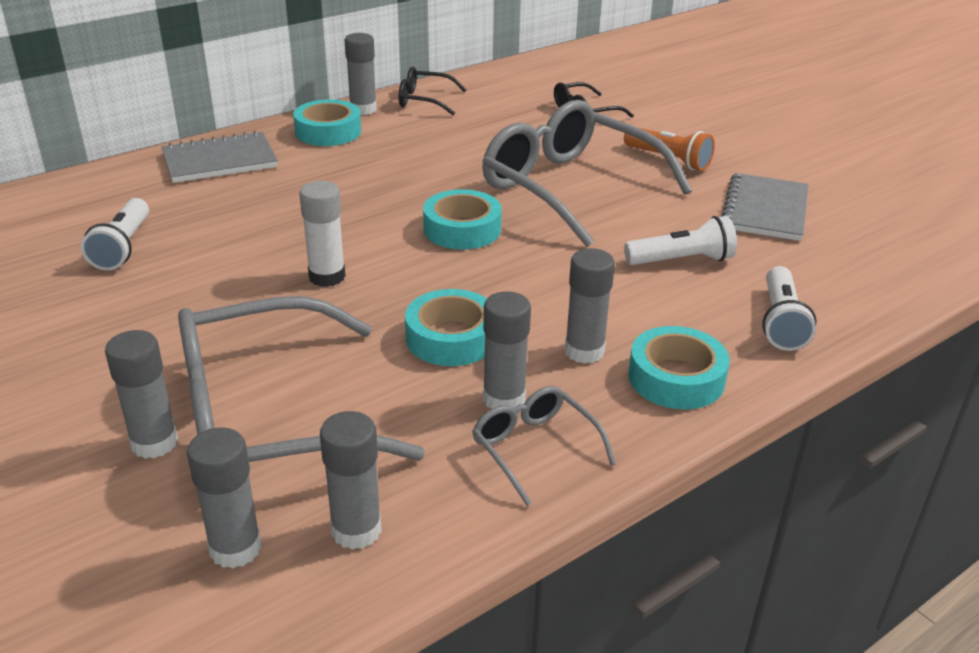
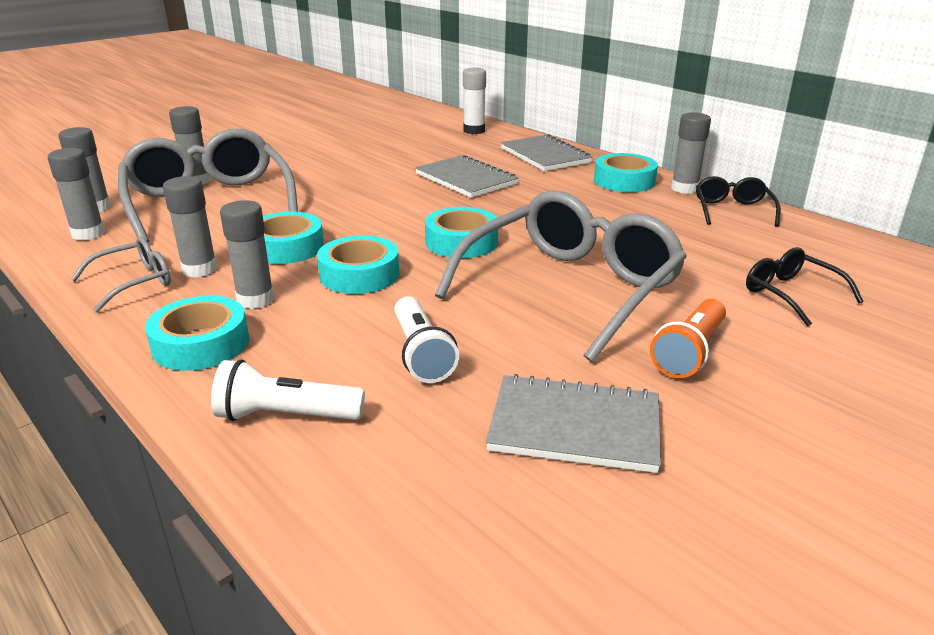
camera: 85 degrees right, 5 degrees down
white flashlight [81,198,149,270] -> none
white glue stick [299,181,346,287] -> white glue stick moved to [463,68,486,134]
none -> turquoise tape [317,235,399,294]
none -> grey notebook [415,155,519,198]

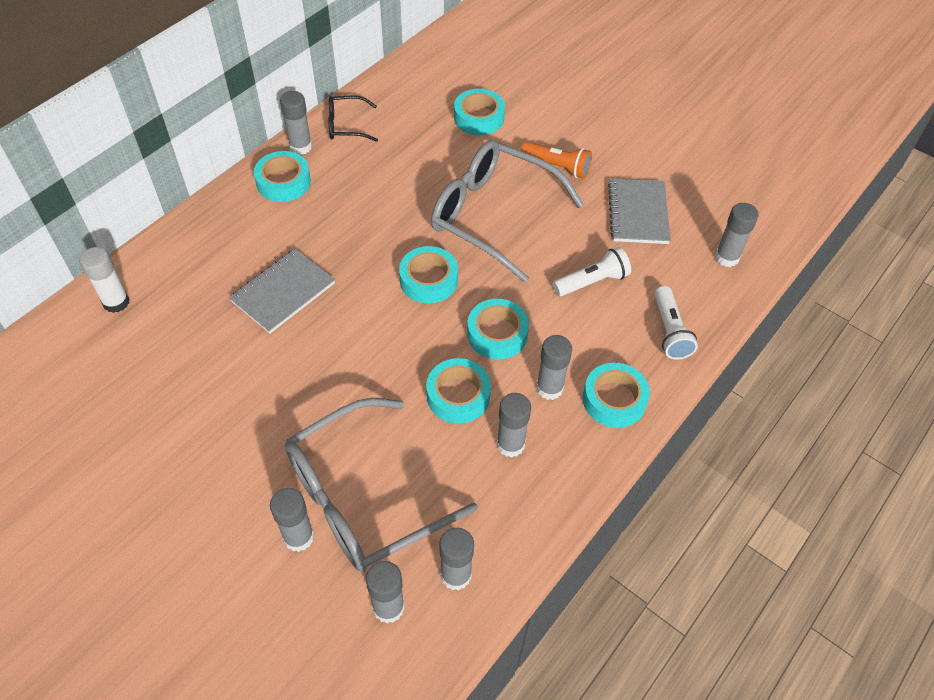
camera: 100 degrees left, 25 degrees up
grey glasses [70,236,171,313] -> none
grey notebook [501,134,593,171] -> none
black glasses [746,247,863,327] -> turquoise tape [454,89,505,135]
none -> grey glue stick [715,203,759,267]

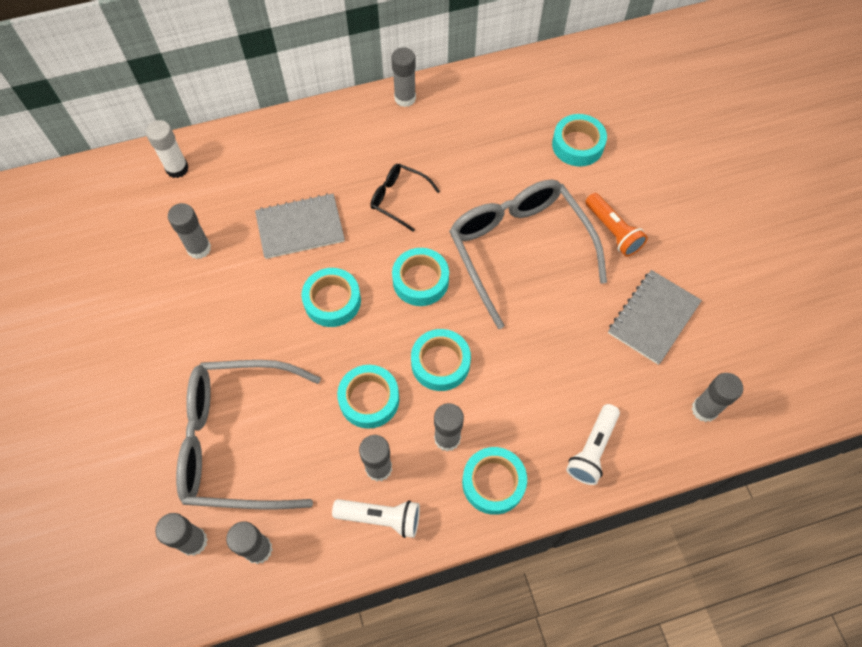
camera: 35 degrees right, 10 degrees up
turquoise tape [254,151,311,202] -> turquoise tape moved to [302,268,361,327]
grey glue stick [270,488,314,552] -> grey glue stick moved to [168,203,211,259]
black glasses [329,95,378,142] -> black glasses moved to [370,164,440,232]
white flashlight [553,247,631,296] -> white flashlight moved to [332,499,420,538]

